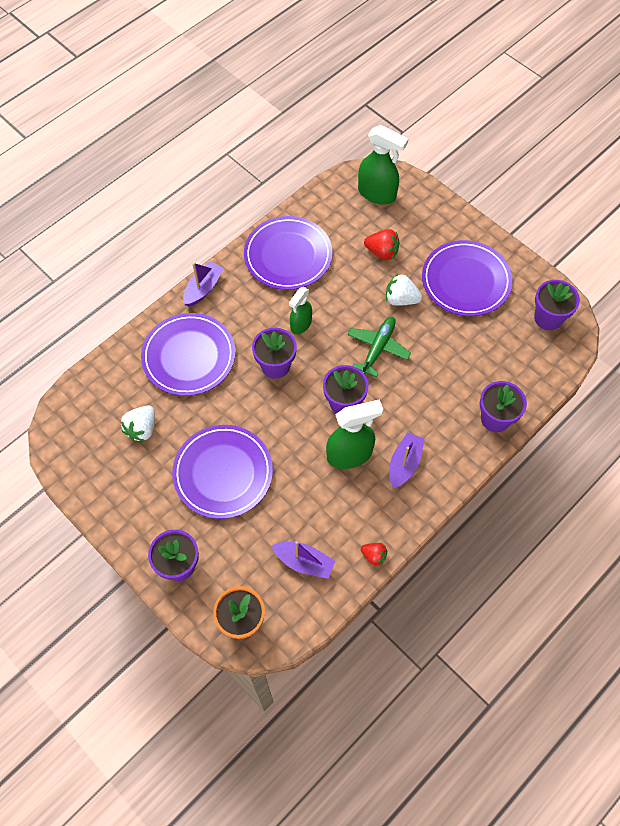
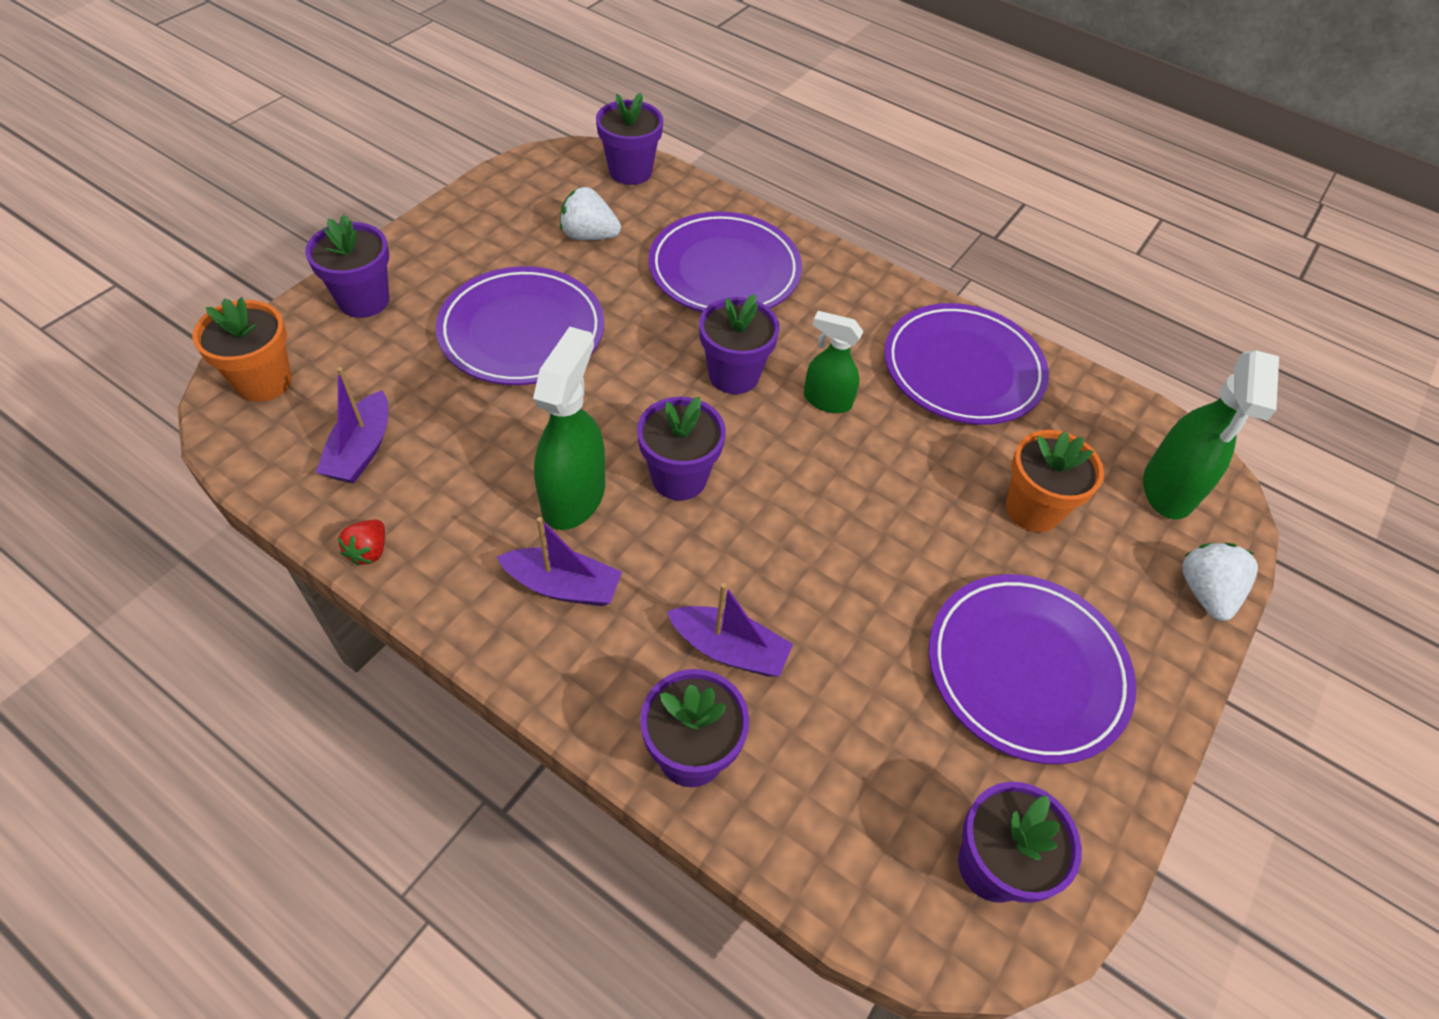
camera: 75 degrees right, 10 degrees down
purple boat [183,261,224,307] -> purple boat moved to [667,583,793,677]
green spray bottle [326,399,384,469] -> green spray bottle turned 135 degrees counterclockwise [533,327,605,530]
green plane [348,317,411,377] -> none
red strawberry [364,229,399,260] -> orange flower pot [1006,430,1104,532]
white strawberry [386,274,422,306] -> white strawberry moved to [1182,543,1258,621]
none -> purple flower pot [596,93,663,185]

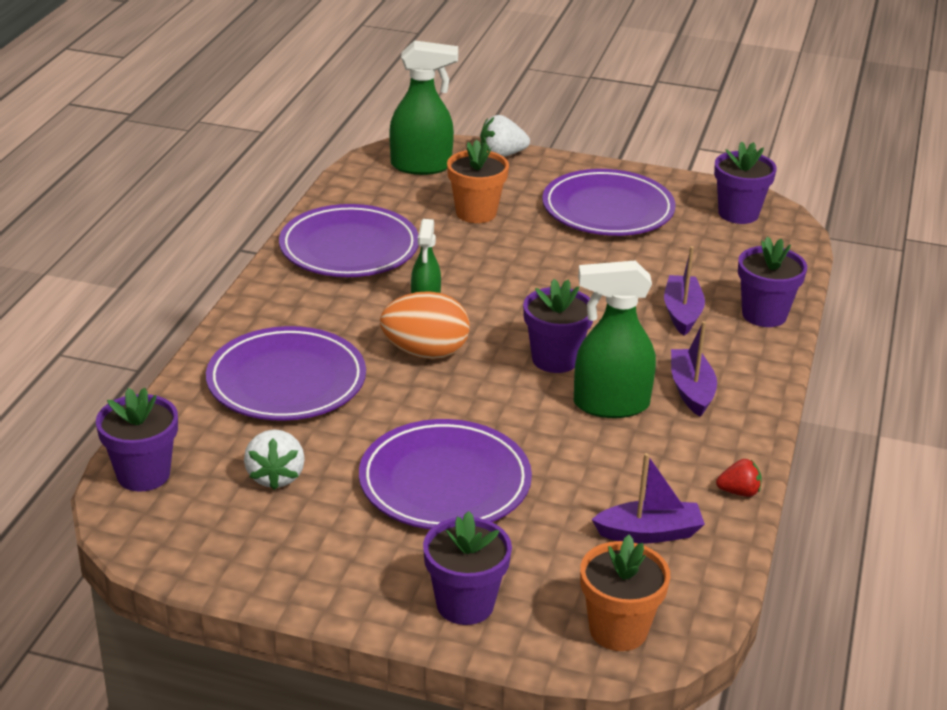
camera: 105 degrees left, 20 degrees down
purple flower pot [699,294,780,394] -> orange egg [380,291,470,359]

